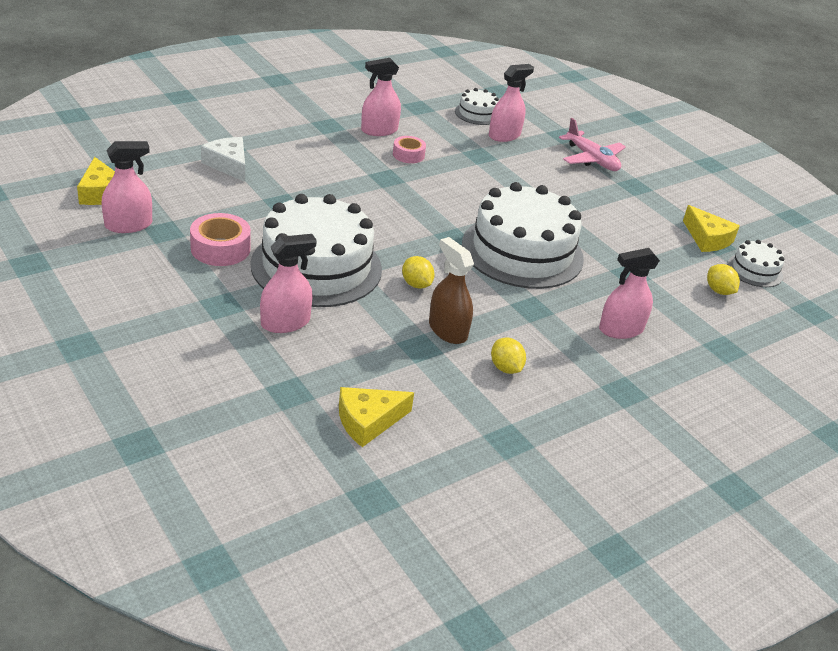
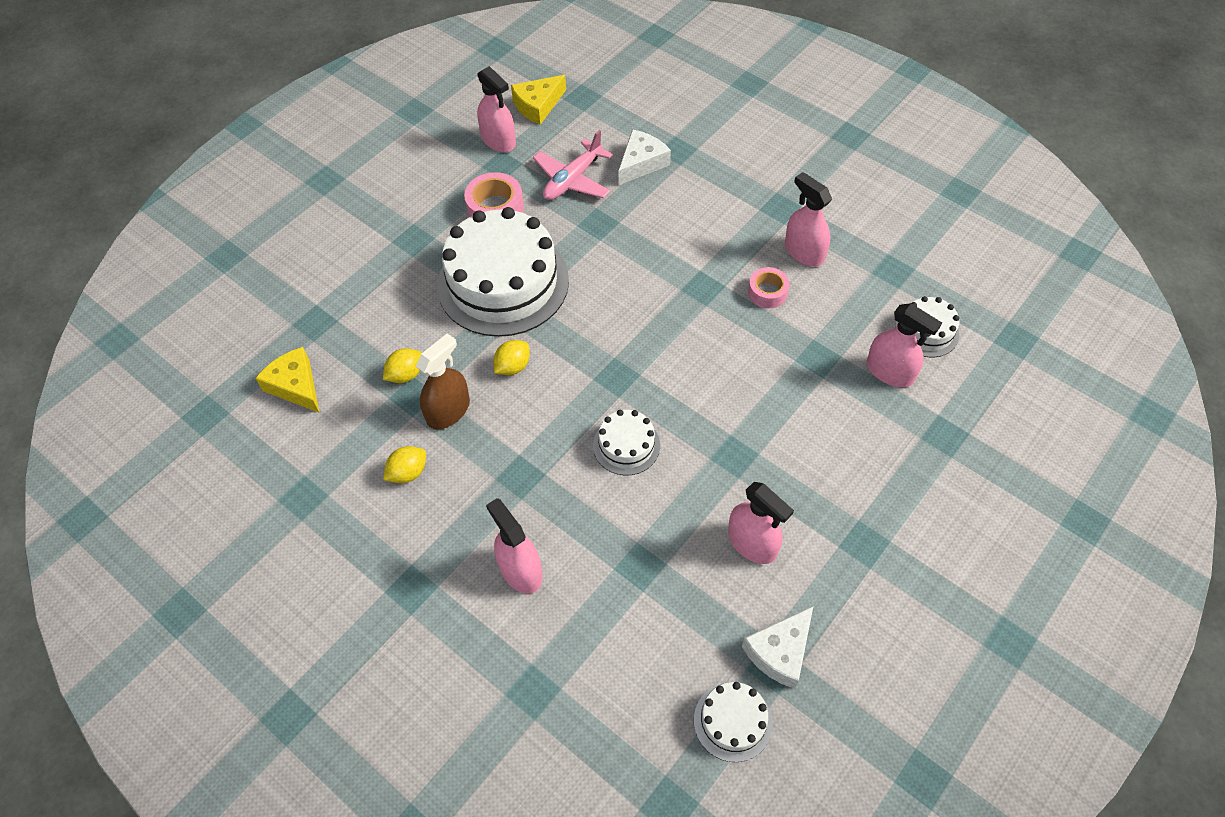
camera: 80 degrees right, 20 degrees up
pink spray bottle [260,234,317,333] -> pink spray bottle moved to [728,482,794,564]
white cake [462,182,584,289] -> white cake [593,410,660,475], size x0.46
pink plane [559,118,626,171] -> pink plane moved to [533,130,613,200]
yellow cheese [683,205,740,252] -> white cheese [742,606,813,689]
yellow lemon [707,264,740,295] -> yellow lemon moved to [383,348,422,383]

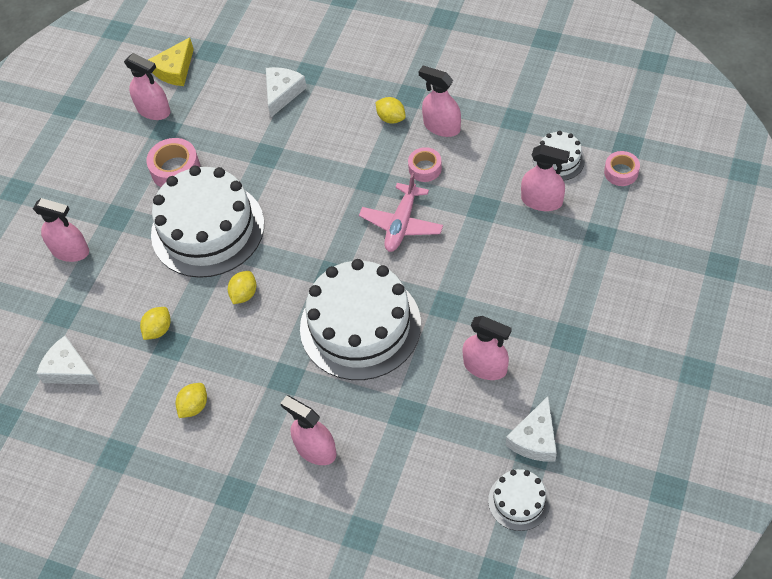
camera: 15 degrees left, 0 degrees up
yellow cheese [255,347,320,413] -> white cheese [36,336,99,384]
brown spray bottle [416,333,470,429] -> none
pink plane [533,130,613,200] -> pink plane moved to [359,173,443,252]
white cake [593,410,660,475] -> white cake [300,259,421,380], size x2.18
none -> pink spray bottle [33,198,89,262]
none -> yellow lemon [376,97,406,124]
none -> pink tape [604,151,640,186]

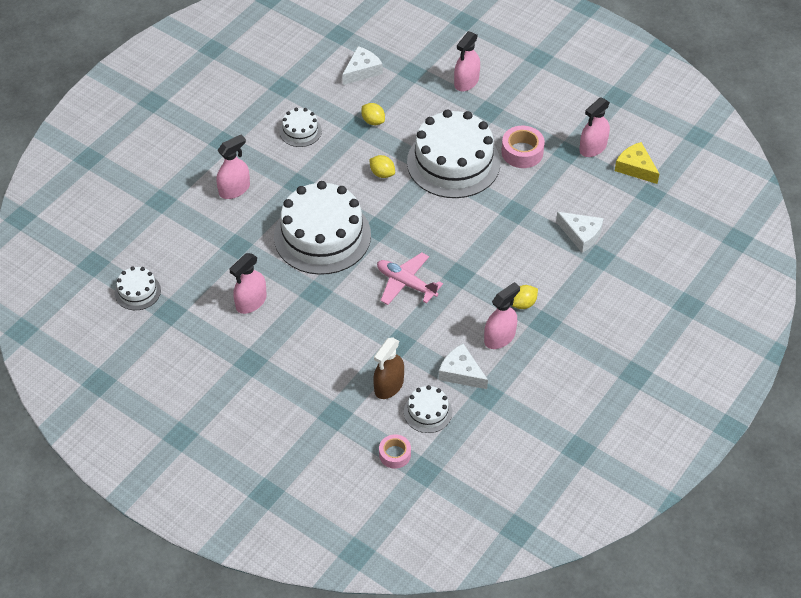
camera: 100 degrees right, 5 degrees down
yellow lemon [176,383,207,418] -> white cake [280,108,322,147]
pink tape [408,147,442,182] -> none
white cheese [506,396,557,462] -> white cheese moved to [438,344,488,389]
pink spray bottle [521,144,570,211] -> brown spray bottle [373,337,404,399]

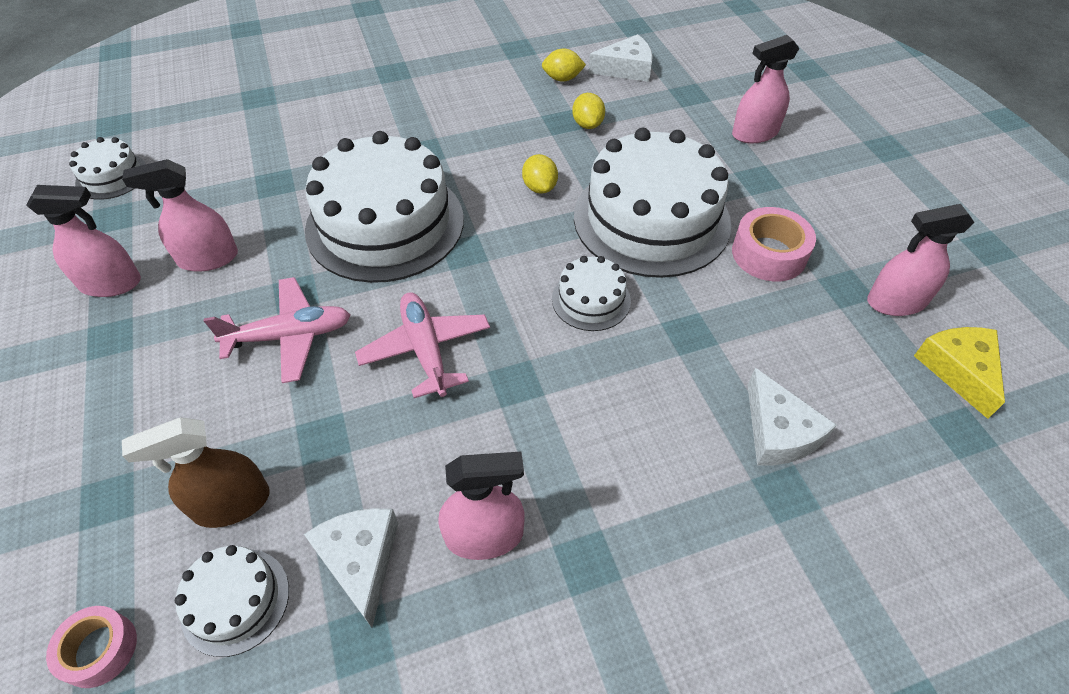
camera: 35 degrees right, 0 degrees up
pink spray bottle [216,135,250,199] -> pink spray bottle moved to [26,185,141,297]
white cake [280,108,322,147] -> white cake moved to [552,256,631,331]
yellow lemon [512,285,538,309] -> yellow lemon moved to [542,48,586,82]
none -> pink plane [204,277,350,383]

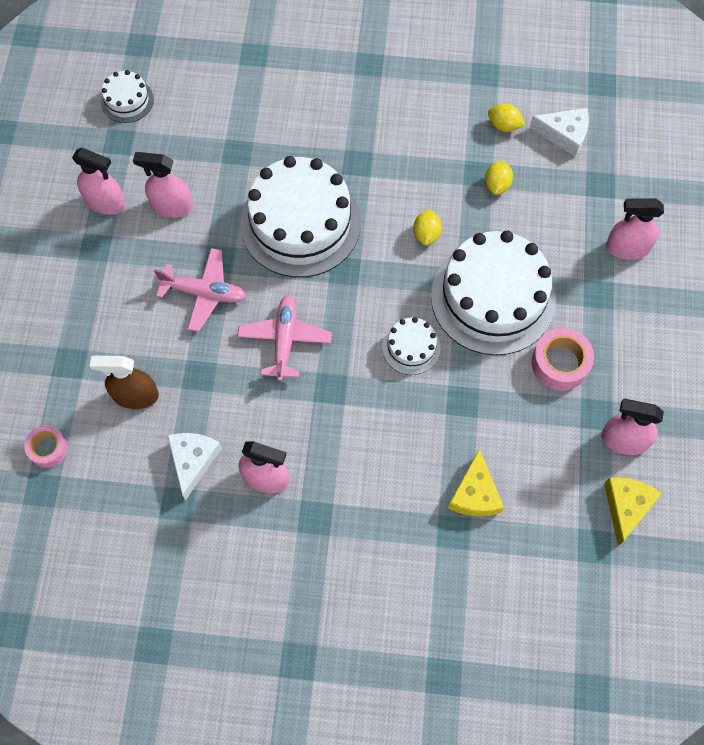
camera: 25 degrees right, 15 degrees up
white cake [175,545,289,657] -> none
white cheese [748,368,837,466] -> yellow cheese [448,448,504,516]

